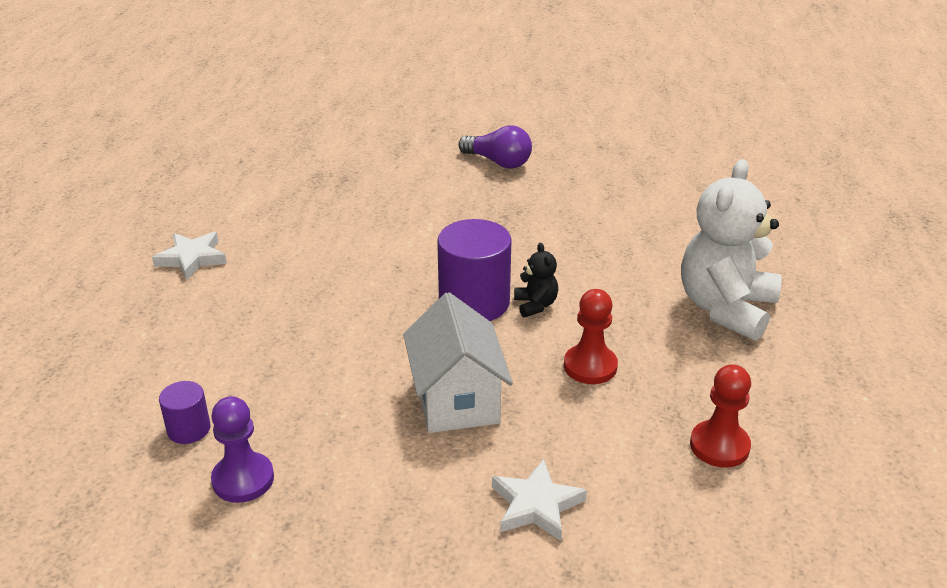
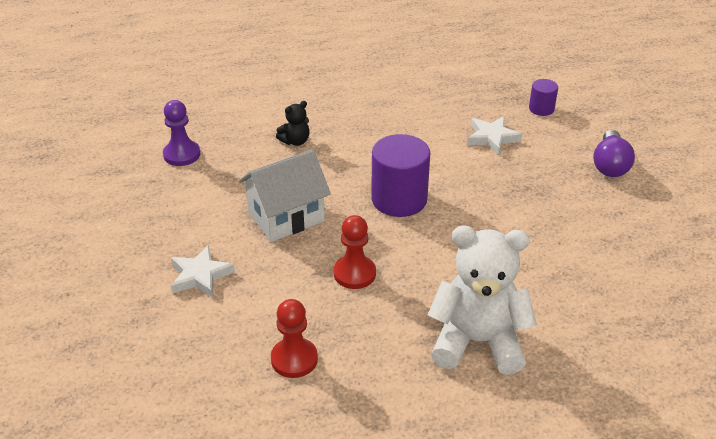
camera: 70 degrees right, 5 degrees up
white star [152,232,227,280] -> white star moved to [467,116,522,155]
purple cylinder [159,381,210,444] -> purple cylinder moved to [529,79,558,116]
black teddy bear [514,243,558,317] -> black teddy bear moved to [276,101,309,146]

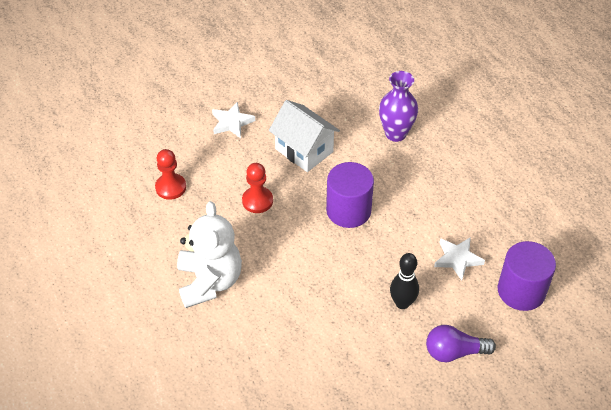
camera: 75 degrees right, 10 degrees up
purple pawn [163,100,200,166] -> none
black teddy bear [276,101,309,146] -> purple vase [379,71,418,142]
purple cylinder [529,79,558,116] -> purple cylinder [498,241,556,311], size x1.94
none -> black bowling pin [390,253,419,309]

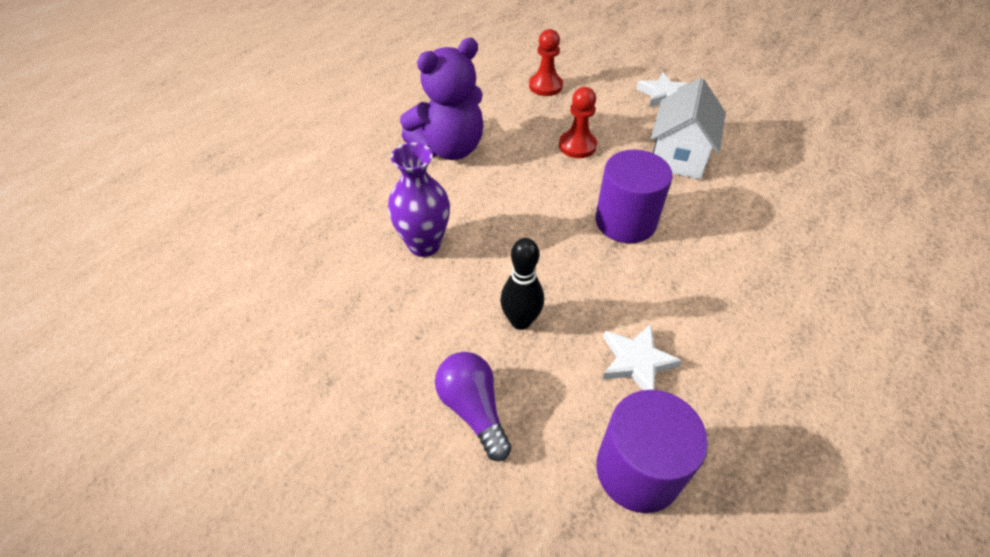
camera: 65 degrees right, 0 degrees up
white teddy bear [177,201,242,308] -> purple teddy bear [400,38,483,160]
purple vase [379,71,418,142] -> purple vase moved to [388,143,450,257]

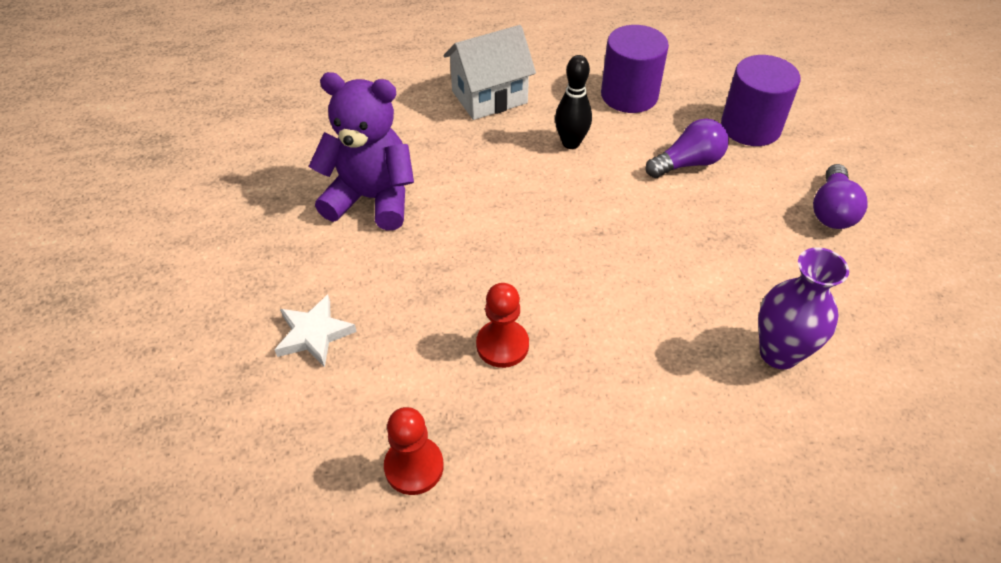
camera: 135 degrees left, 0 degrees up
purple teddy bear [400,38,483,160] -> purple teddy bear moved to [309,72,414,230]
black bowling pin [500,238,544,330] -> black bowling pin moved to [555,55,592,149]
purple cylinder [595,150,673,243] -> purple cylinder moved to [601,25,669,113]
white star [602,324,682,390] -> purple light bulb [645,118,729,178]
white house [651,78,726,180] -> white house moved to [444,25,536,120]

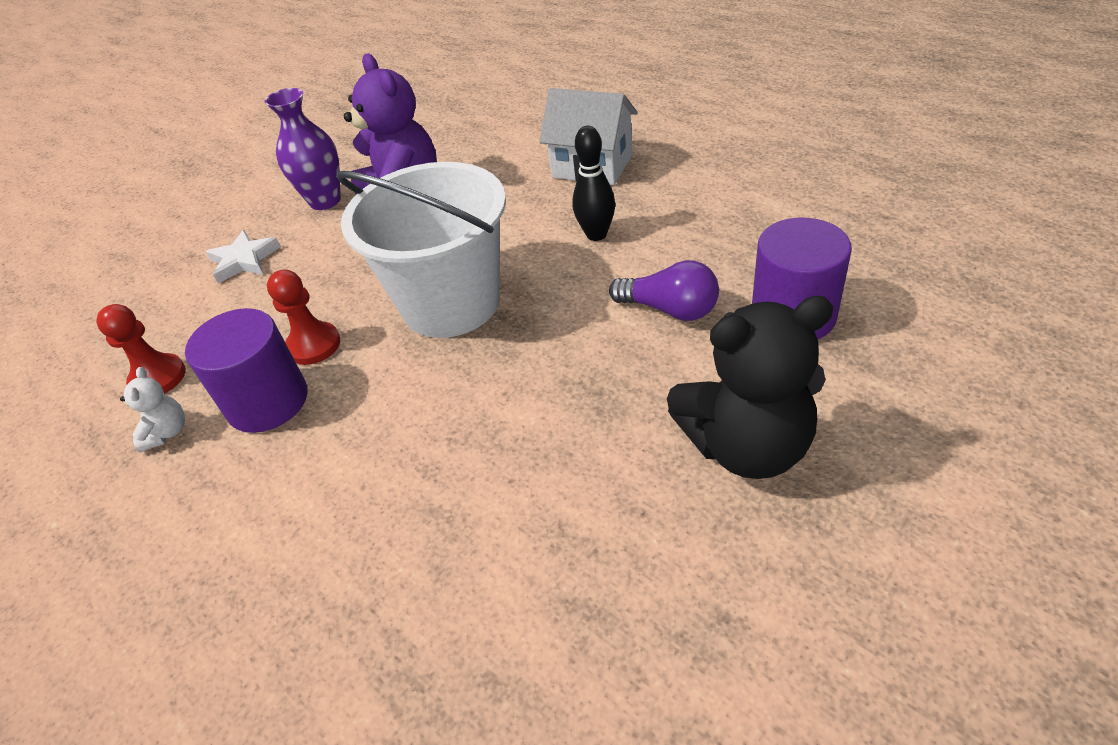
camera: 55 degrees right, 5 degrees down
purple cylinder [601,25,669,113] -> purple cylinder moved to [185,308,307,433]
purple vase [758,247,849,369] -> purple vase moved to [265,88,341,210]
purple light bulb [813,164,867,229] -> black teddy bear [667,296,833,479]
none -> white teddy bear [120,367,185,453]
none -> white bucket [336,162,506,338]

